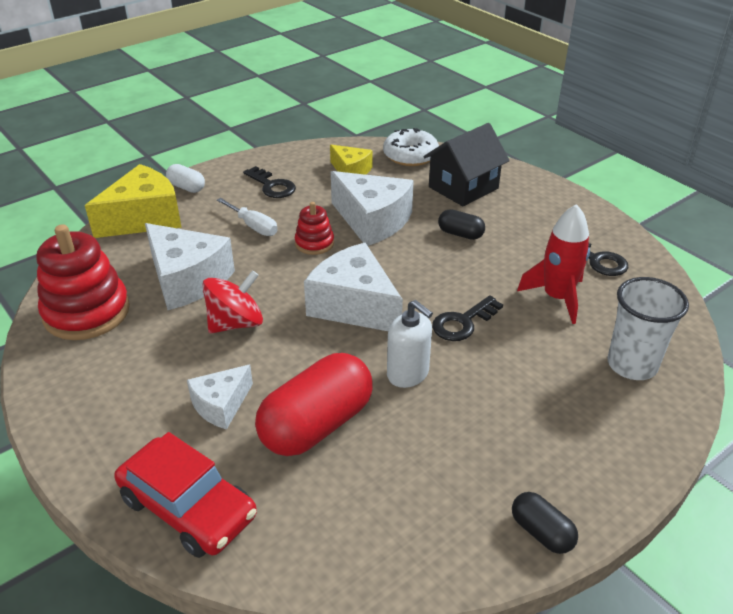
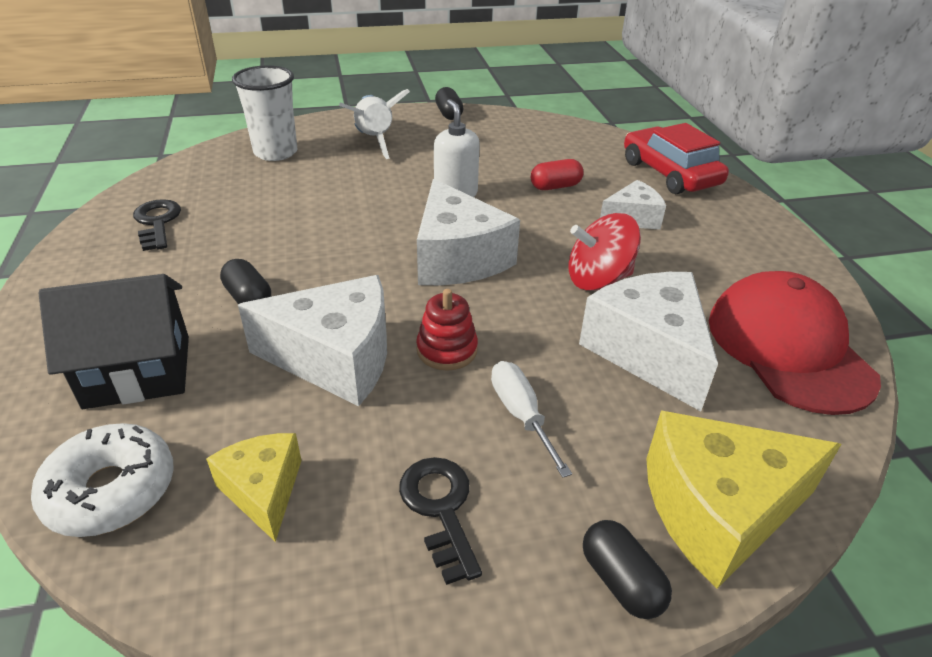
camera: 155 degrees left, 0 degrees up
red stacking toy [36,224,130,340] -> red cap [709,271,881,415]
white capsule [166,164,205,193] -> black capsule [583,520,672,619]
red capsule [255,353,373,456] -> red capsule [531,159,583,190], size x0.48
white cheese [331,171,414,246] -> white cheese turned 120 degrees clockwise [238,275,387,406]
black key [432,295,503,341] -> none
red rocket [517,204,590,324] -> none
none -> white rocket [339,89,410,159]

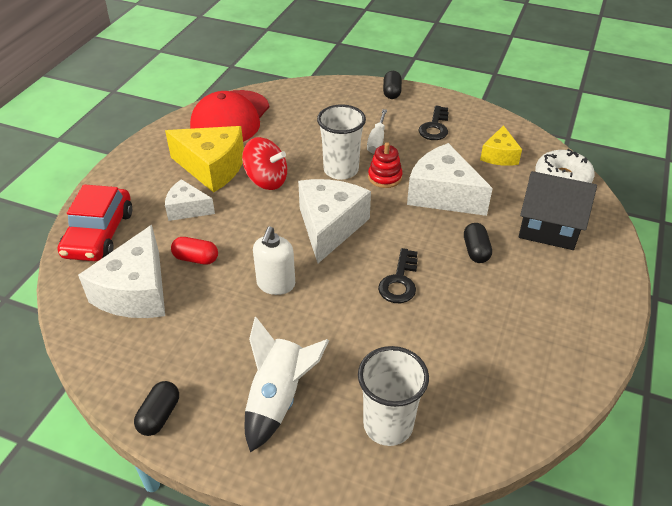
camera: 145 degrees left, 5 degrees up
black key [133,199,181,251] -> black key moved to [378,248,418,303]
white cheese [579,272,718,411] -> white cheese moved to [78,225,165,318]
yellow cheese [646,410,841,589] -> yellow cheese moved to [165,126,244,193]
none -> white cup [317,104,366,180]

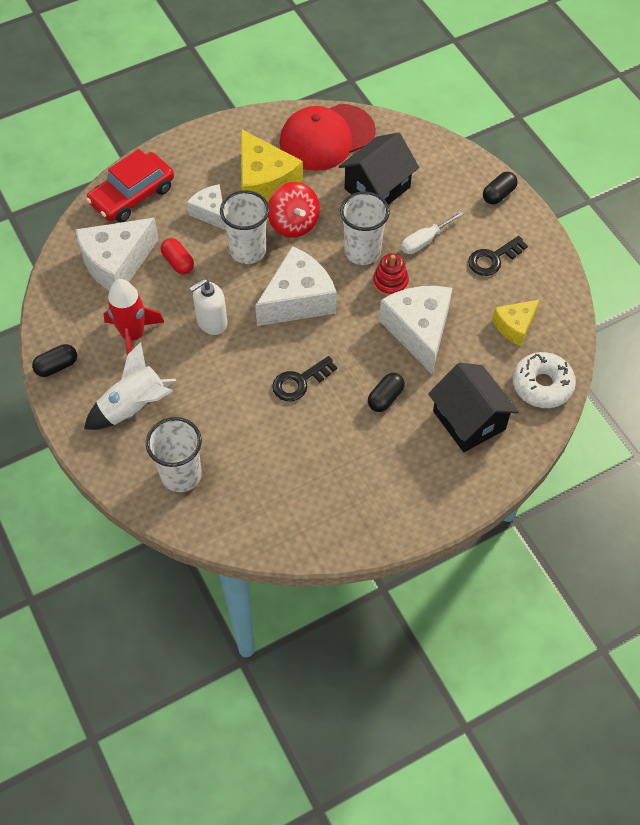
camera: 40 degrees right, 15 degrees up
none -> red rocket [104,279,165,355]
none -> white cup [220,191,269,264]
none -> black house [338,132,419,205]

